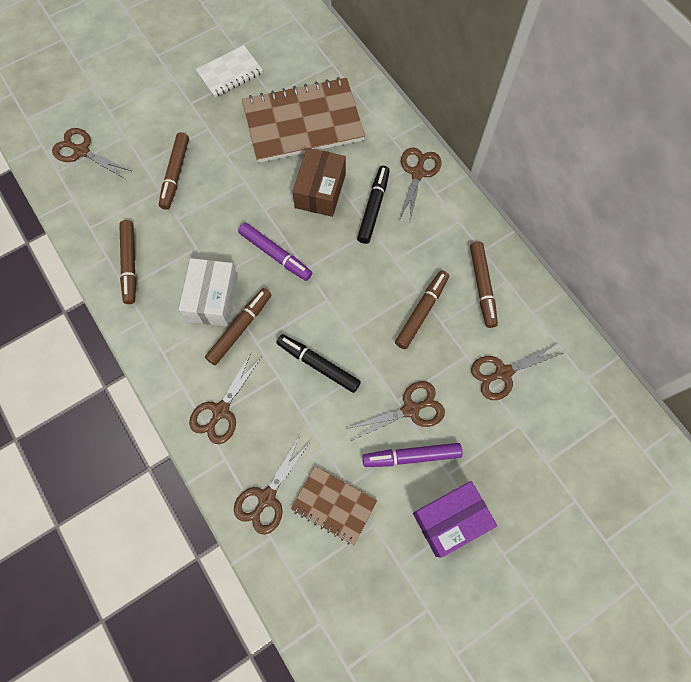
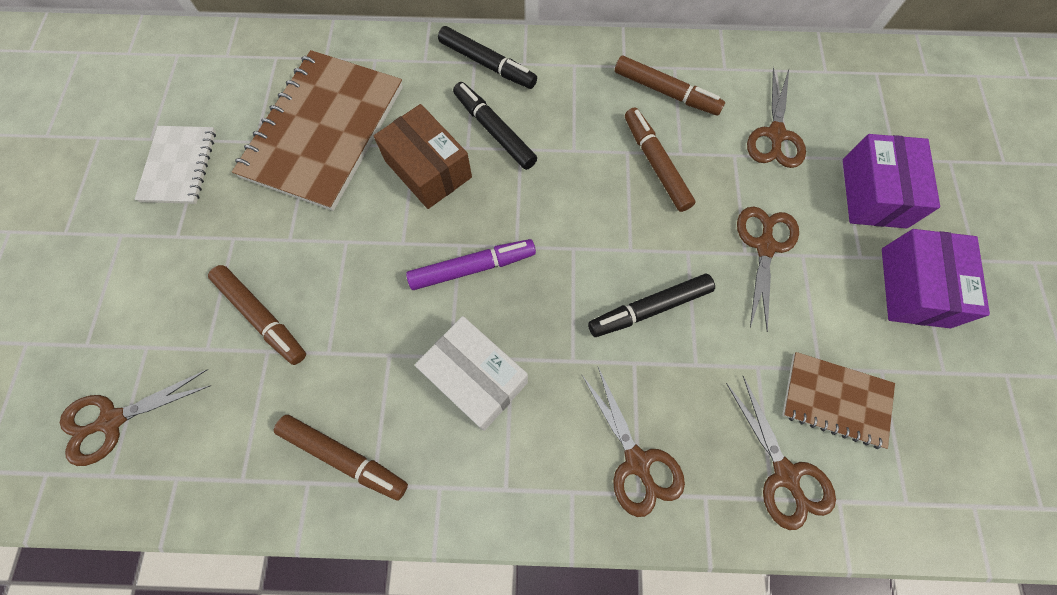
camera: 55 degrees left, 0 degrees up
brown marker [205,288,272,365] -> none
brown notebook [291,466,377,545] -> brown notebook turned 45 degrees clockwise [782,352,895,449]
purple marker [362,443,462,467] -> none
brown scissors [399,147,442,221] -> black marker [438,26,537,89]
none -> purple box [843,134,940,228]

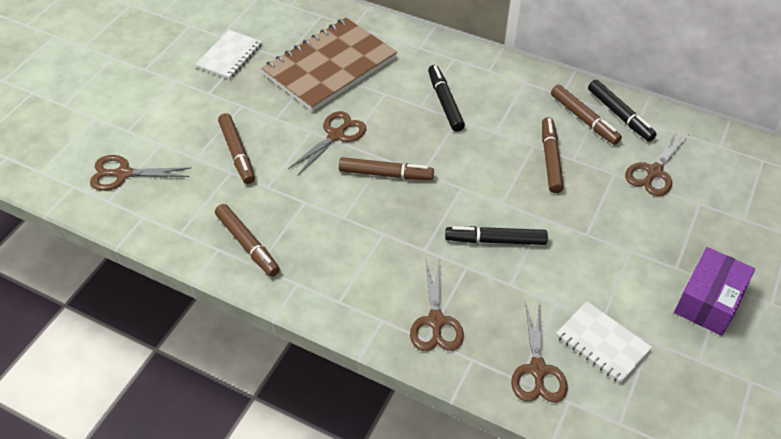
camera: 25 degrees right, 20 degrees down
brown box [374,104,472,209] -> none
purple marker [406,239,536,290] -> brown marker [339,157,434,180]
white box [415,316,528,431] -> none
black marker [438,26,537,89] -> black marker moved to [588,80,657,142]
brown scissors [737,207,799,332] -> brown scissors moved to [288,111,366,175]
brown notebook [782,352,895,449] -> white notebook [556,301,652,384]
purple box [843,134,940,228] -> none

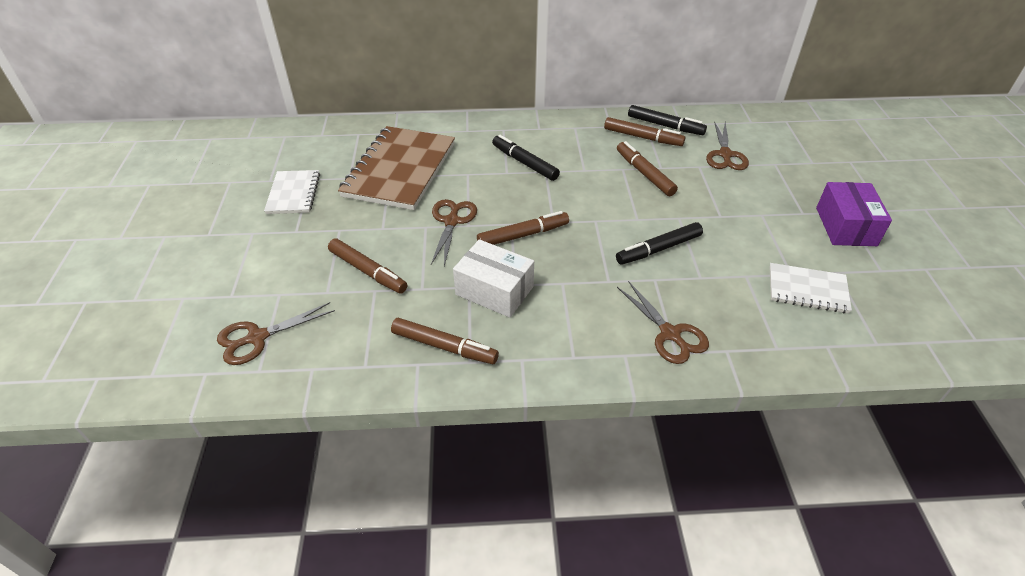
camera: 30 degrees left, 5 degrees down
brown scissors [511,302,568,402] -> none
none -> white box [453,239,534,318]

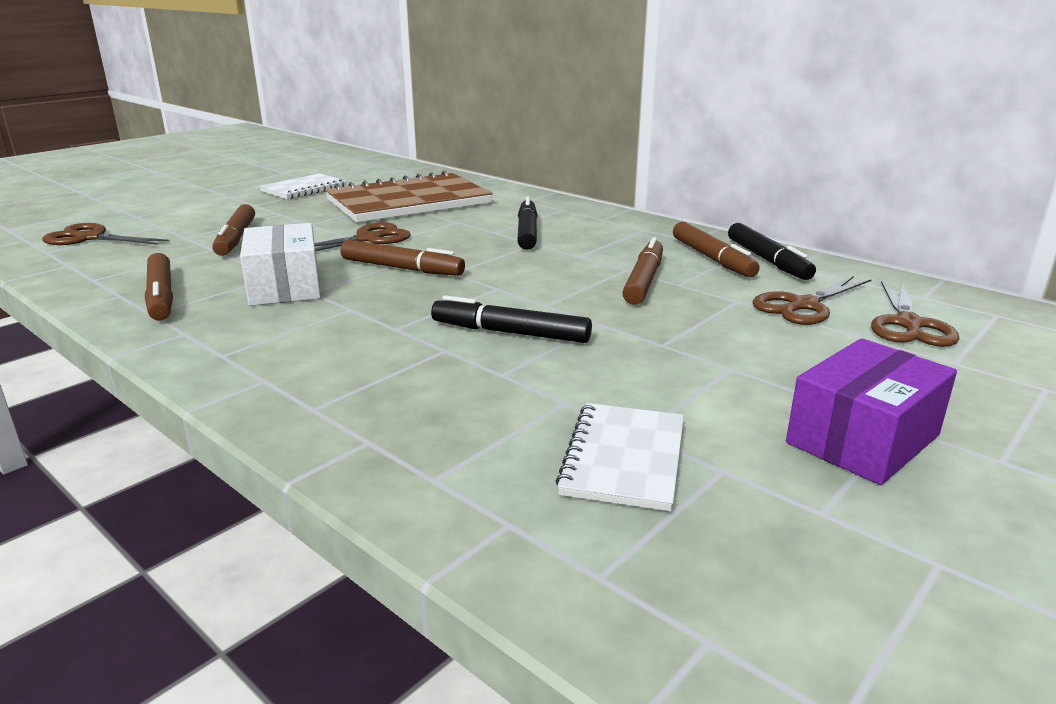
camera: 45 degrees right, 20 degrees down
brown scissors [617,281,709,364] -> brown scissors moved to [871,281,960,347]
white notebook [770,263,852,313] -> white notebook turned 45 degrees clockwise [555,403,684,511]

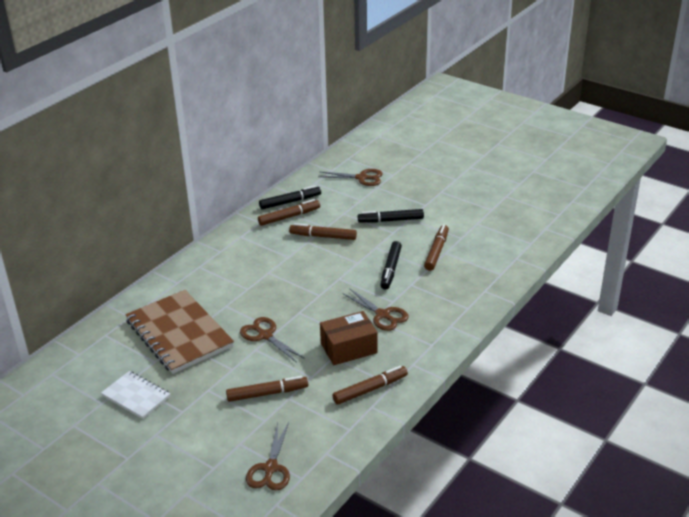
camera: 95 degrees left, 10 degrees up
white box [240,223,321,306] -> brown box [320,311,378,365]
brown marker [341,240,465,276] -> brown marker moved to [424,225,449,271]
black marker [517,197,538,250] -> black marker moved to [358,209,424,223]
white notebook [555,403,684,511] -> none
brown scissors [753,276,872,325] -> brown scissors moved to [342,288,409,331]
purple box [786,338,957,485] -> none

